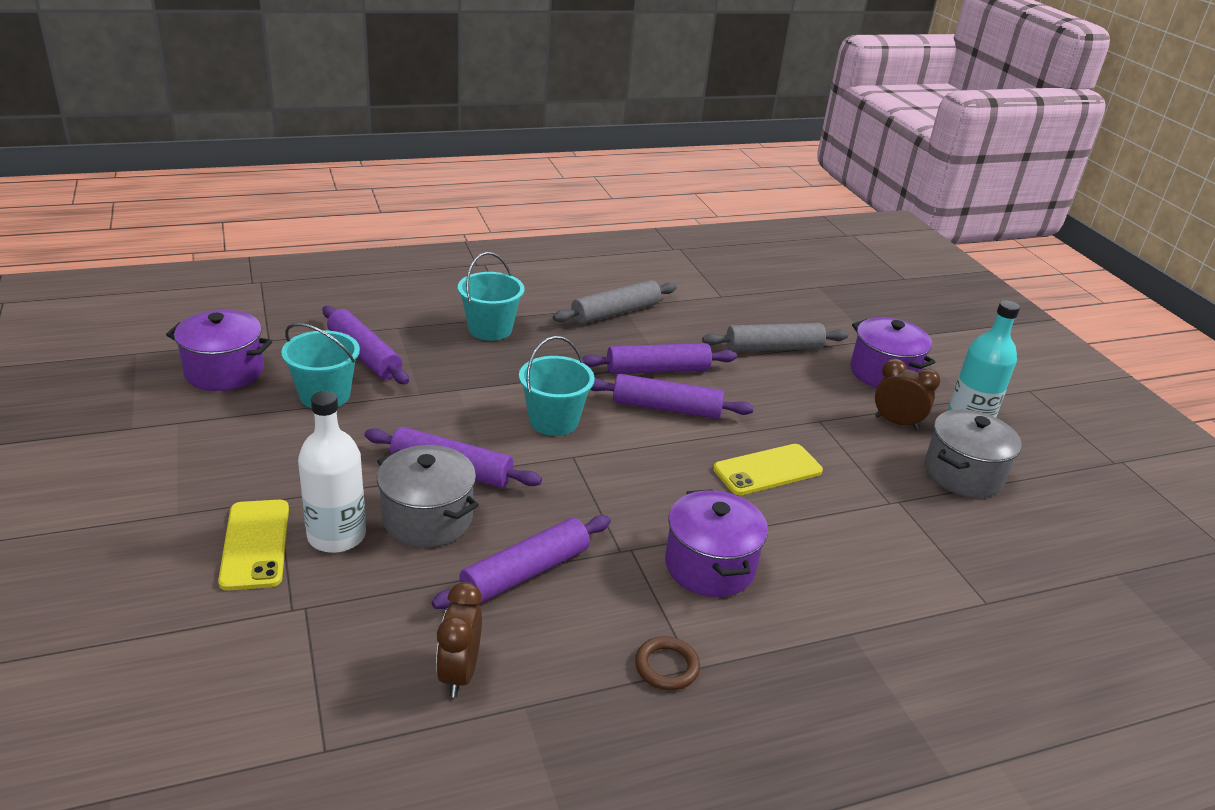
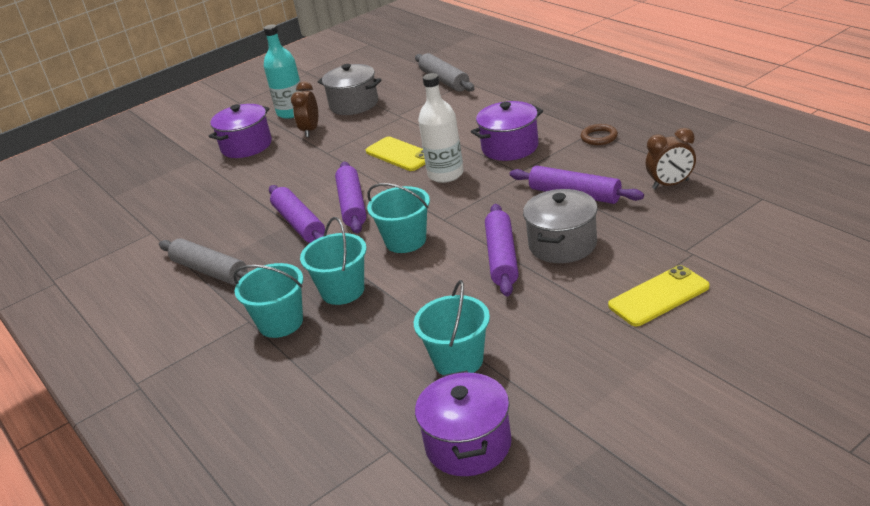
camera: 100 degrees left, 0 degrees up
white bottle [298,391,366,553] -> white bottle moved to [418,73,464,183]
purple rolling pin [323,306,409,384] -> none
grey rolling pin [702,323,848,352] -> grey rolling pin moved to [415,53,475,91]
none -> turquoise bucket [300,217,367,305]

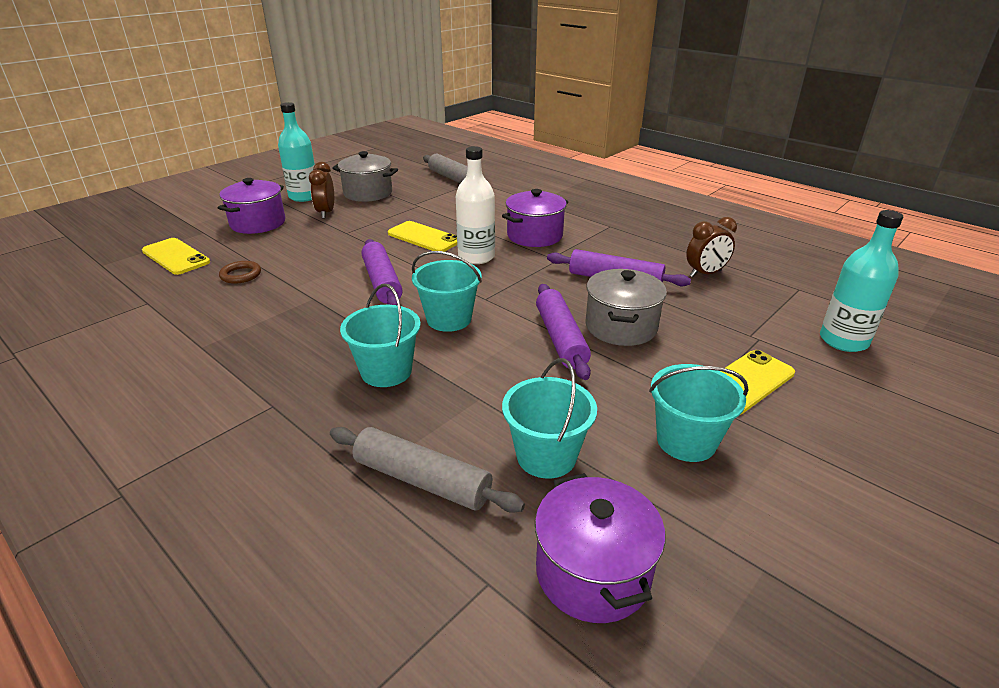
camera: 15 degrees left, 0 degrees up
grey rolling pin [159,238,248,285] -> grey rolling pin moved to [330,427,525,513]
turquoise bucket [233,263,303,338] -> turquoise bucket moved to [649,364,748,462]
purple rolling pin [269,185,325,243] -> none
brown ring [581,124,618,145] -> brown ring moved to [219,261,261,284]
none -> yellow phone [142,238,210,275]
none -> turquoise bottle [820,210,903,352]

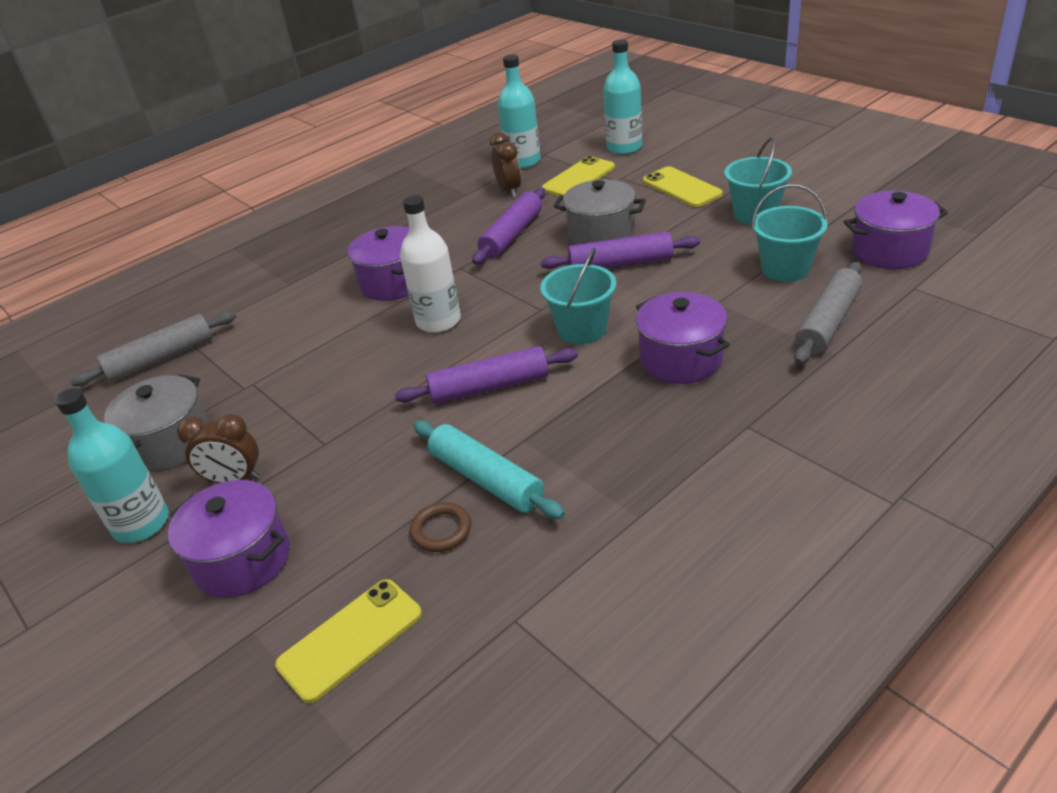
camera: 80 degrees left, 5 degrees up
turquoise bucket [340,284,421,387] -> purple pot [636,292,730,384]
yellow phone [388,221,457,252] -> yellow phone moved to [542,156,615,196]
none -> turquoise rolling pin [413,421,565,519]
none -> turquoise bottle [498,55,541,169]

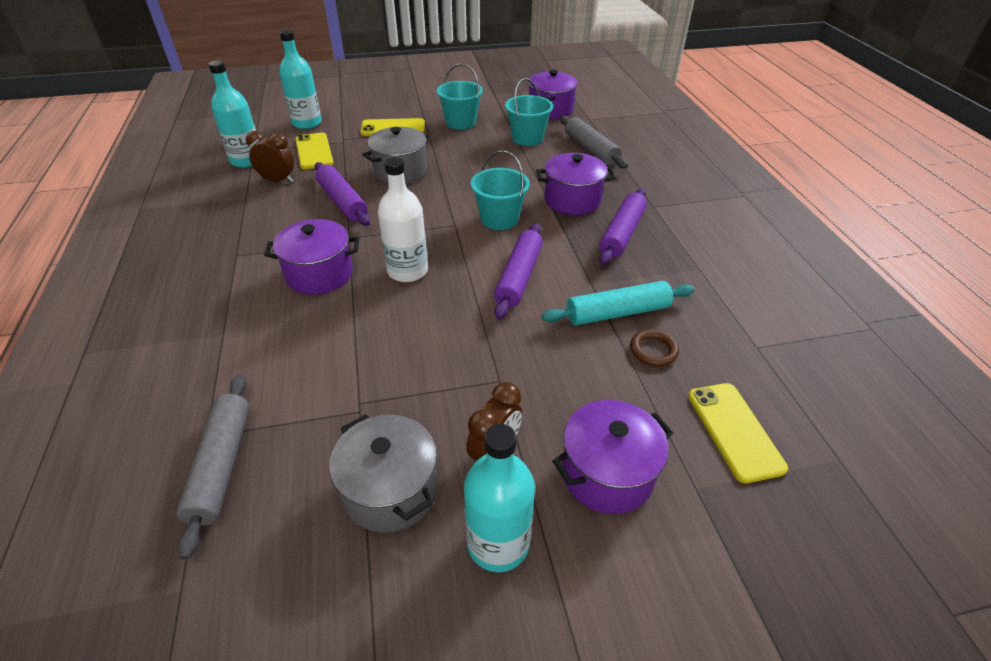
camera: 65 degrees left, 5 degrees up
purple rolling pin [541,232,700,269] -> purple rolling pin moved to [599,188,647,265]

